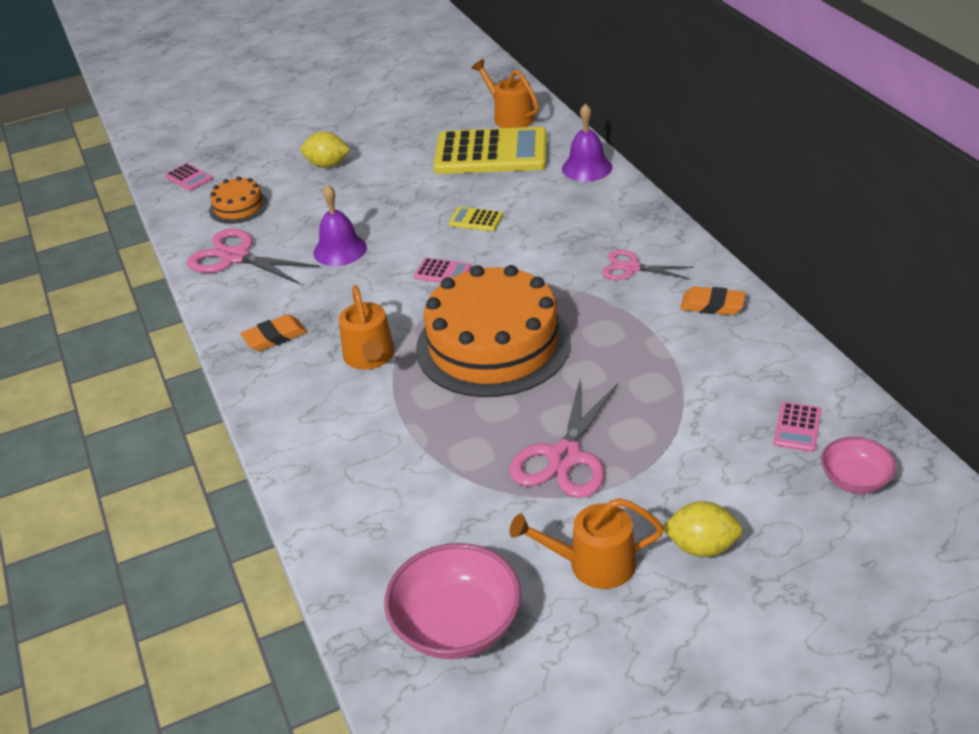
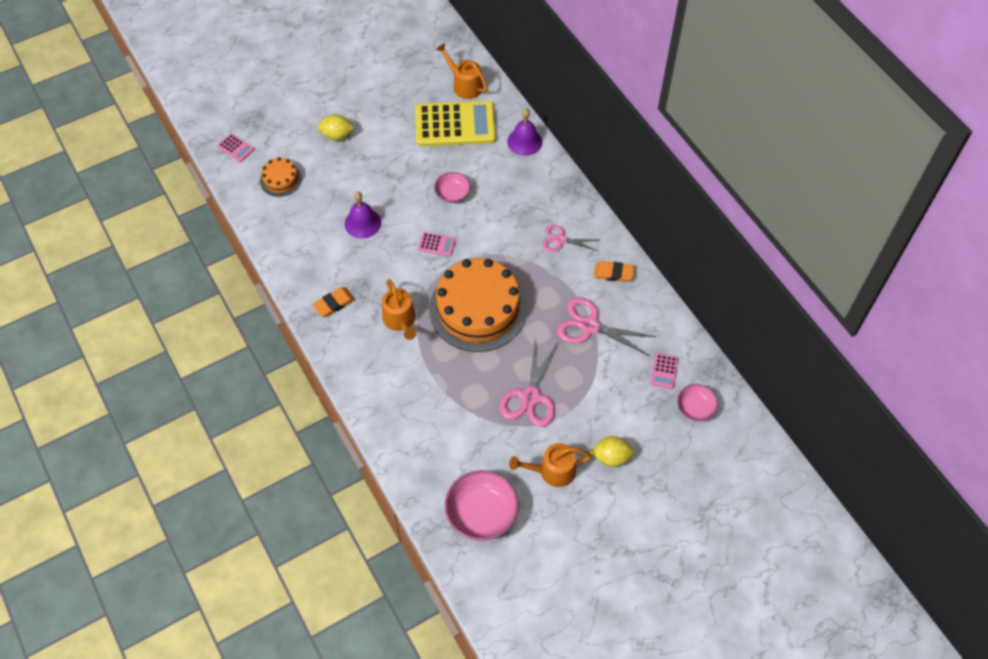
camera: 10 degrees left, 20 degrees up
pink scissors [187,229,319,284] -> pink scissors moved to [557,297,657,356]
yellow calculator [449,207,503,231] -> pink bowl [434,172,471,203]

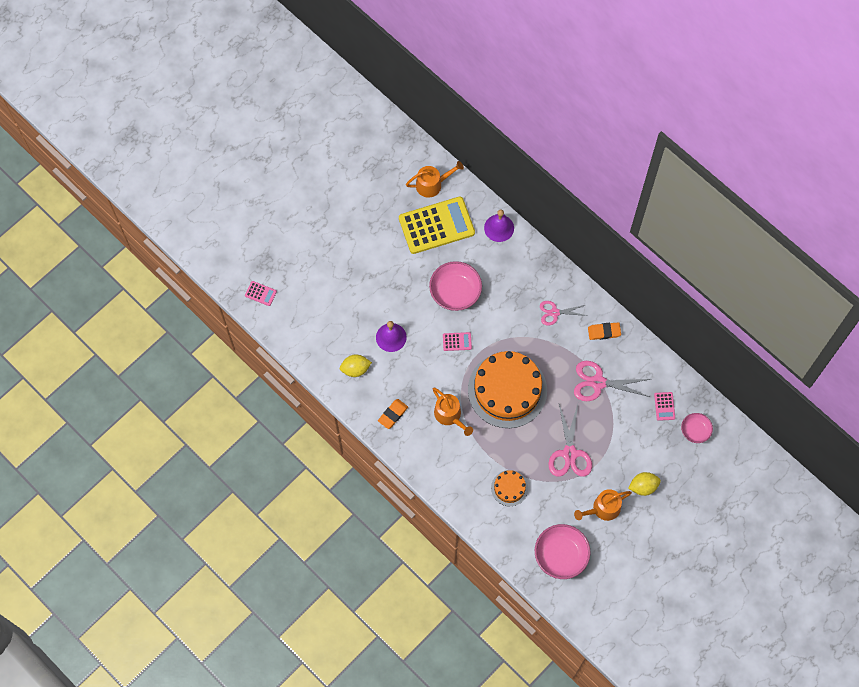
camera: 15 degrees left, 10 degrees up
orange cake [260,157,302,197] -> orange cake moved to [491,470,528,506]
yellow lemon [318,114,355,141] -> yellow lemon moved to [340,354,372,377]
pink bowl [434,172,471,203] -> pink bowl [429,261,482,311], size x1.71
orange watering can [436,43,488,99] -> orange watering can turned 135 degrees clockwise [406,161,464,198]

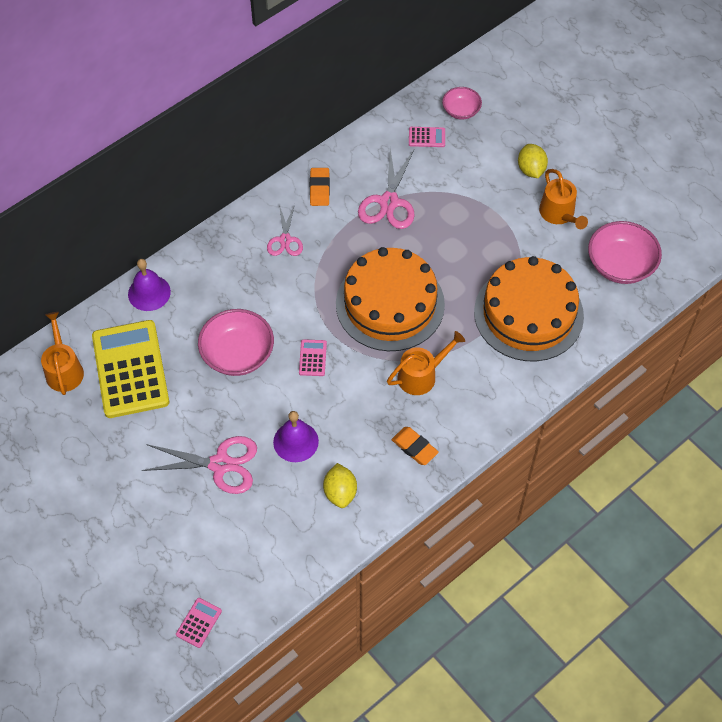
camera: 85 degrees left, 10 degrees down
orange cake [491,470,528,506] -> orange cake [474,256,584,361], size x2.18
pink scissors [549,404,592,477] -> pink scissors moved to [142,436,257,494]

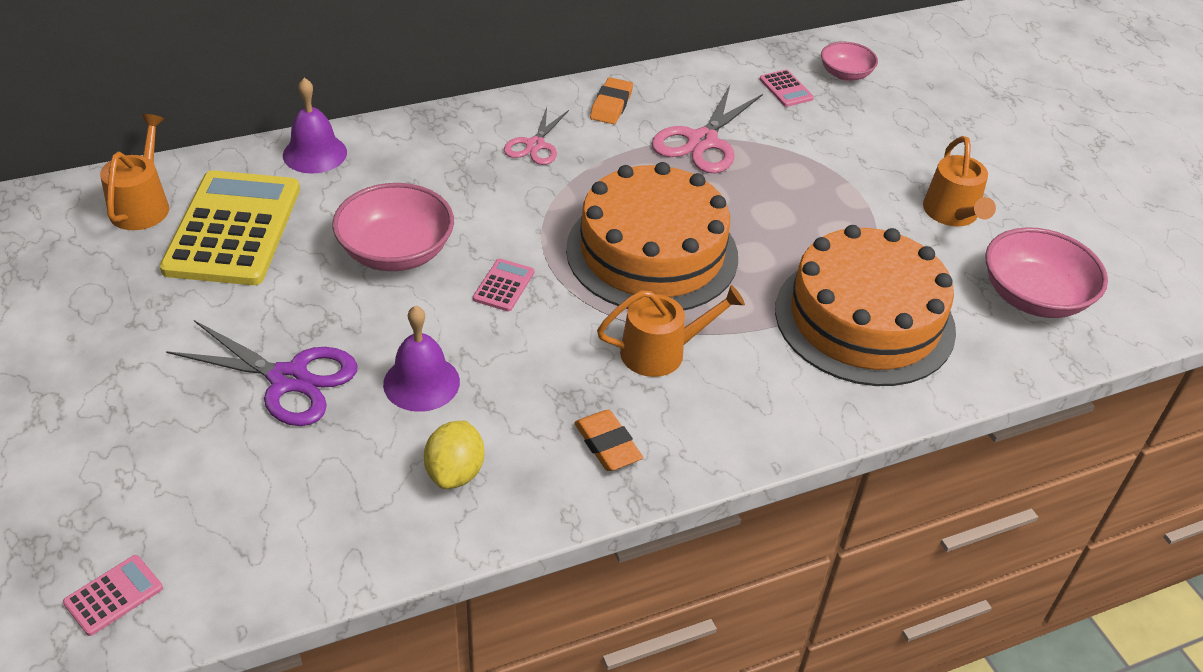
camera: 15 degrees right, 15 degrees down
pink scissors [142,436,257,494] -> purple scissors [166,320,358,426]
pink calculator [409,127,445,147] -> pink calculator turned 45 degrees clockwise [759,69,814,107]
yellow lemon [518,144,548,178] -> none

